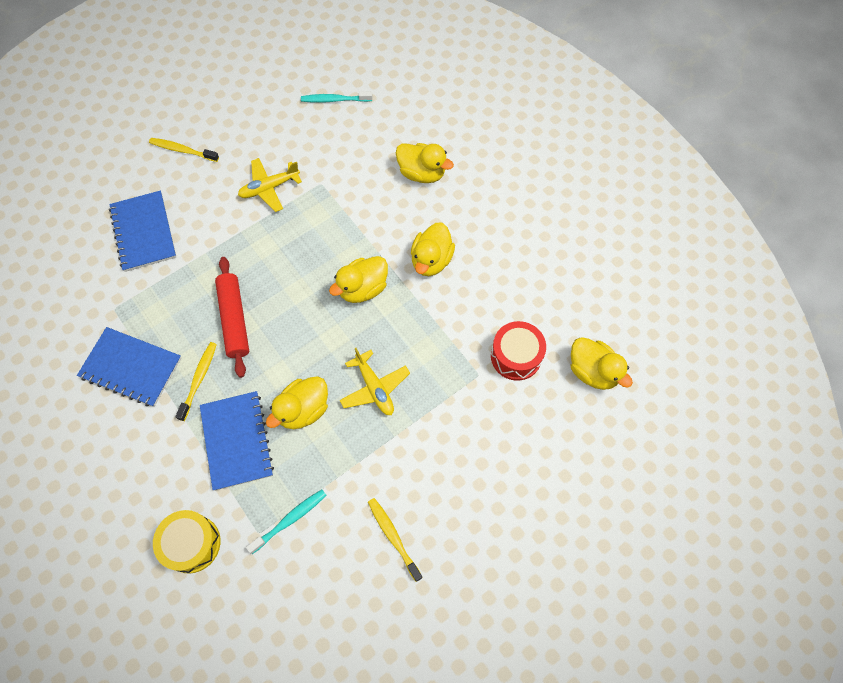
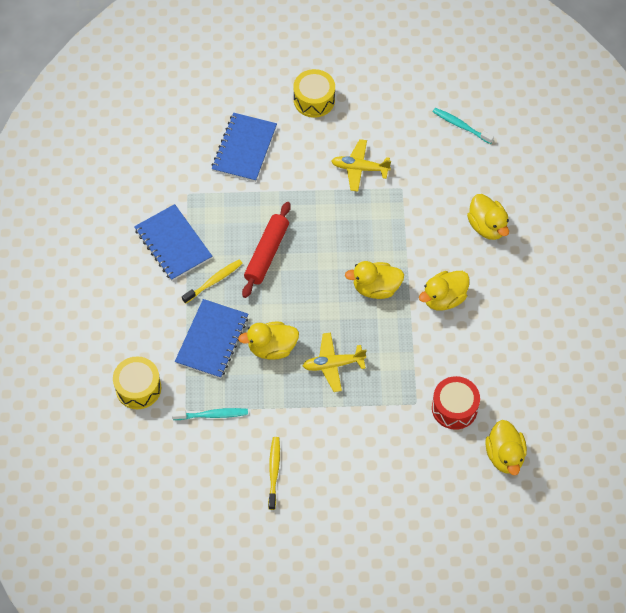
camera: 35 degrees right, 5 degrees down
yellow toothbrush [149,138,219,162] -> yellow drum [294,69,335,118]
yellow plane [339,348,410,415] -> yellow plane turned 75 degrees clockwise [303,332,366,392]

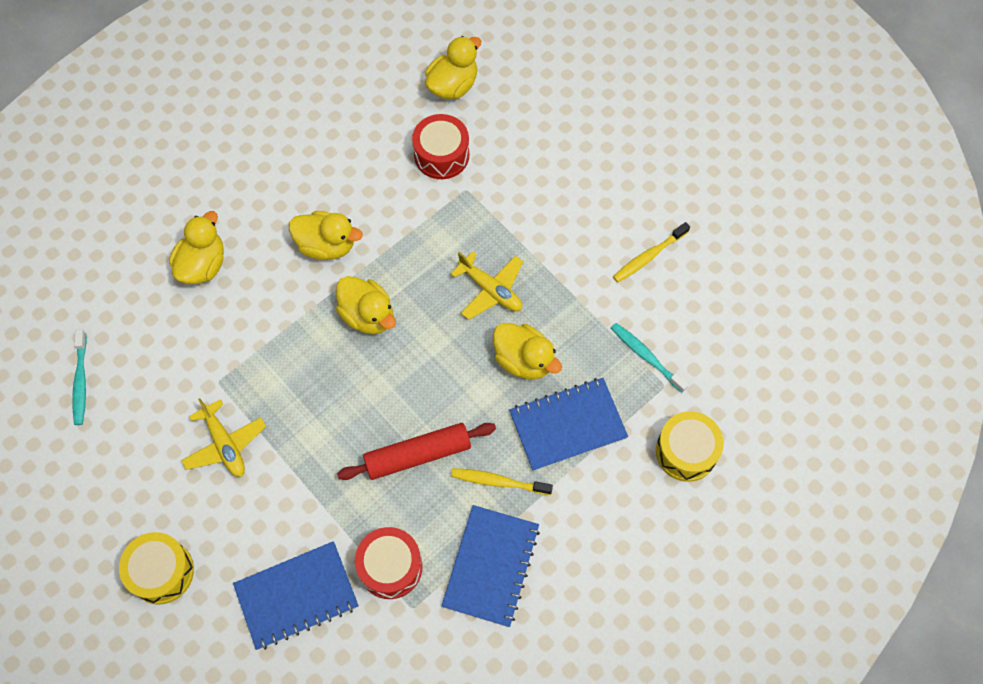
camera: 130 degrees left, 5 degrees up
none -> red drum [355,527,423,599]

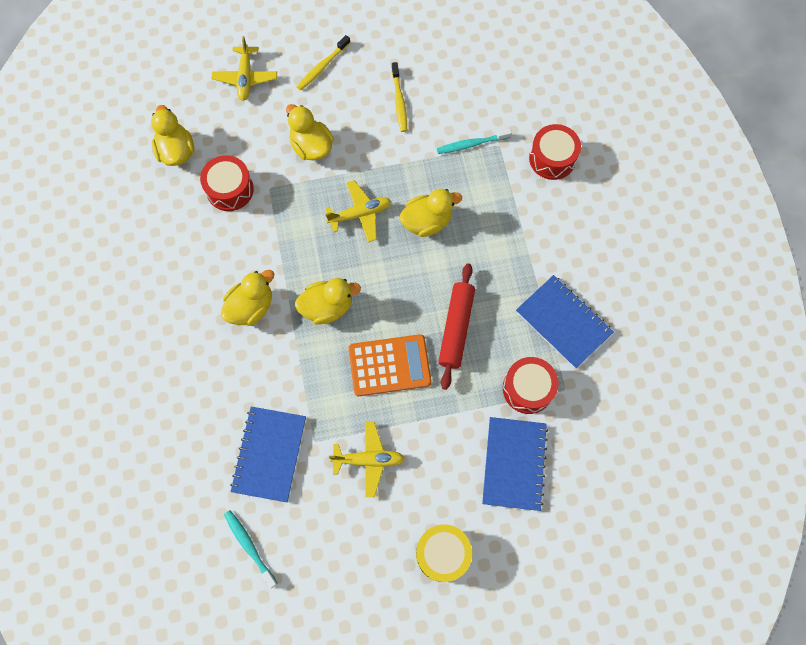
camera: 60 degrees left, 5 degrees up
turquoise toothbrush [72,329,87,425] -> turquoise toothbrush turned 150 degrees counterclockwise [224,510,278,588]
yellow duck [169,211,224,284] -> yellow duck moved to [286,104,334,160]
yellow toothbrush [451,468,553,495] -> yellow toothbrush moved to [297,35,350,91]
blue notebook [509,378,628,471] -> blue notebook moved to [230,407,306,502]
yellow drum [656,411,724,482] -> red drum [529,124,581,180]
none -> yellow plane [211,36,277,101]
none -> orange calculator [348,334,432,396]

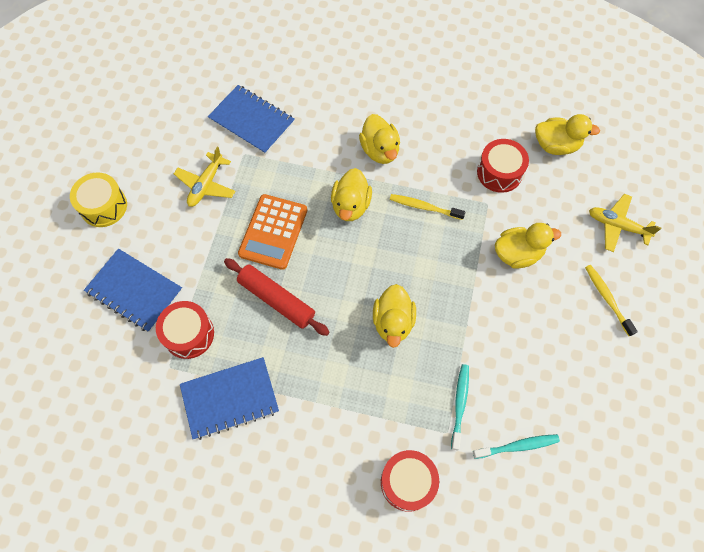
camera: 115 degrees right, 5 degrees down
turquoise toothbrush [224,510,278,588] -> turquoise toothbrush moved to [473,434,560,459]
yellow plane [325,180,391,242] -> none
yellow toothbrush [391,62,407,132] -> yellow toothbrush moved to [390,194,465,220]

